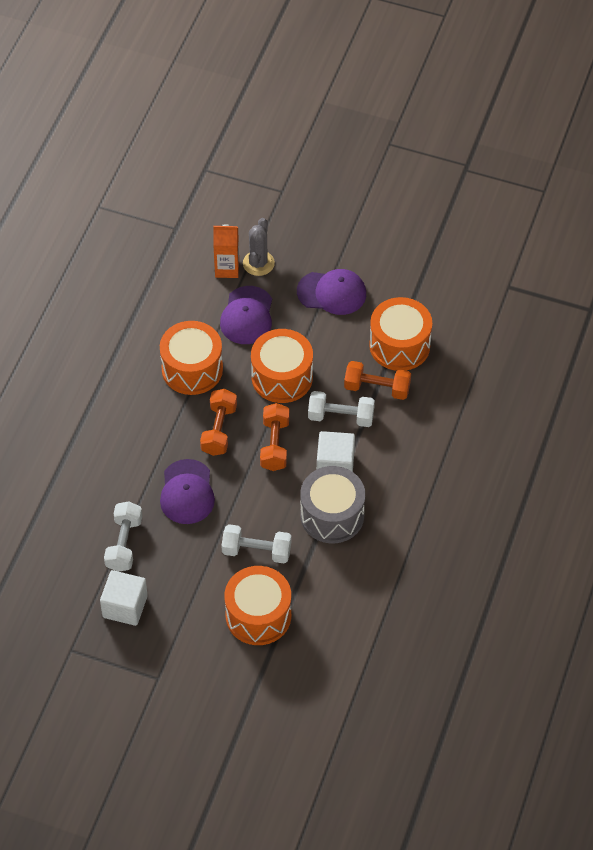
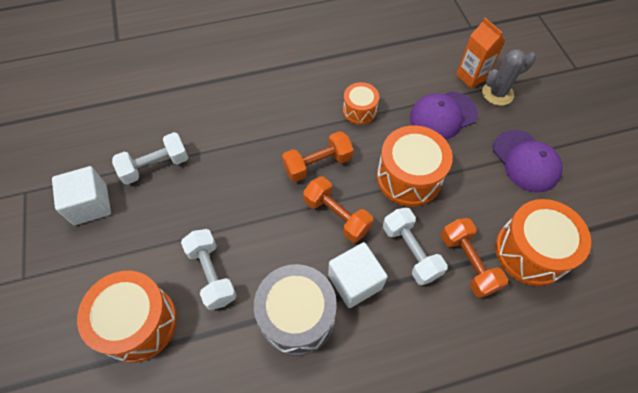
camera: 55 degrees right, 5 degrees up
orange drum [160,321,223,395] -> orange drum [343,82,379,125], size x0.57
purple cap [160,459,215,524] -> none
orange dumbbell [260,403,289,471] -> orange dumbbell turned 75 degrees clockwise [303,176,373,243]

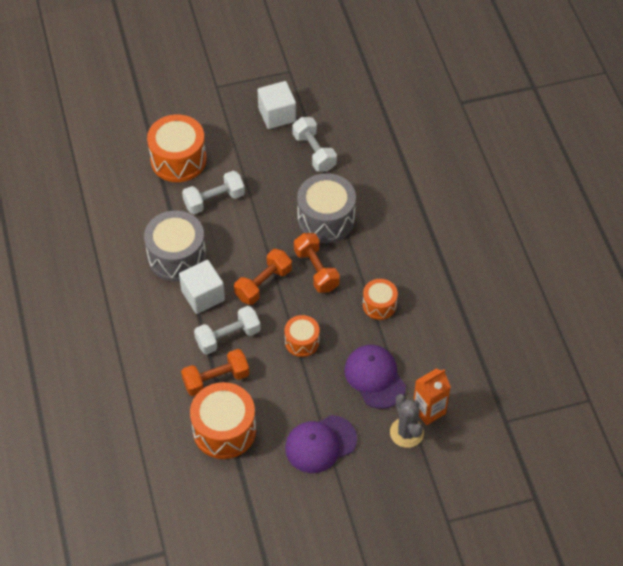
camera: 90 degrees right, 5 degrees down
orange drum [377,125,453,207] -> orange drum [285,315,320,357], size x0.57
none -> grey drum [297,173,356,243]

